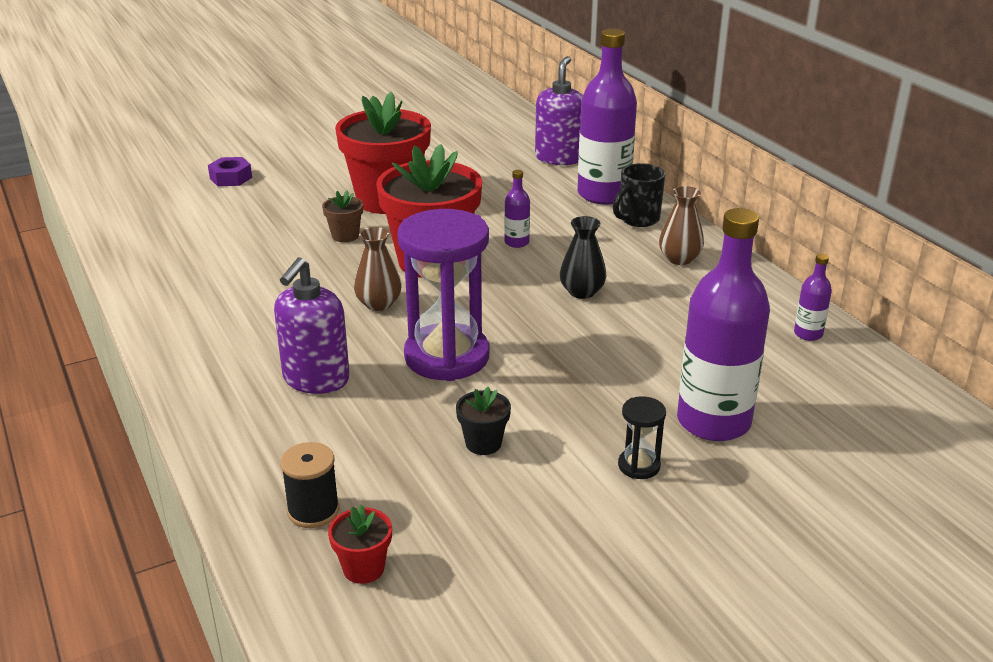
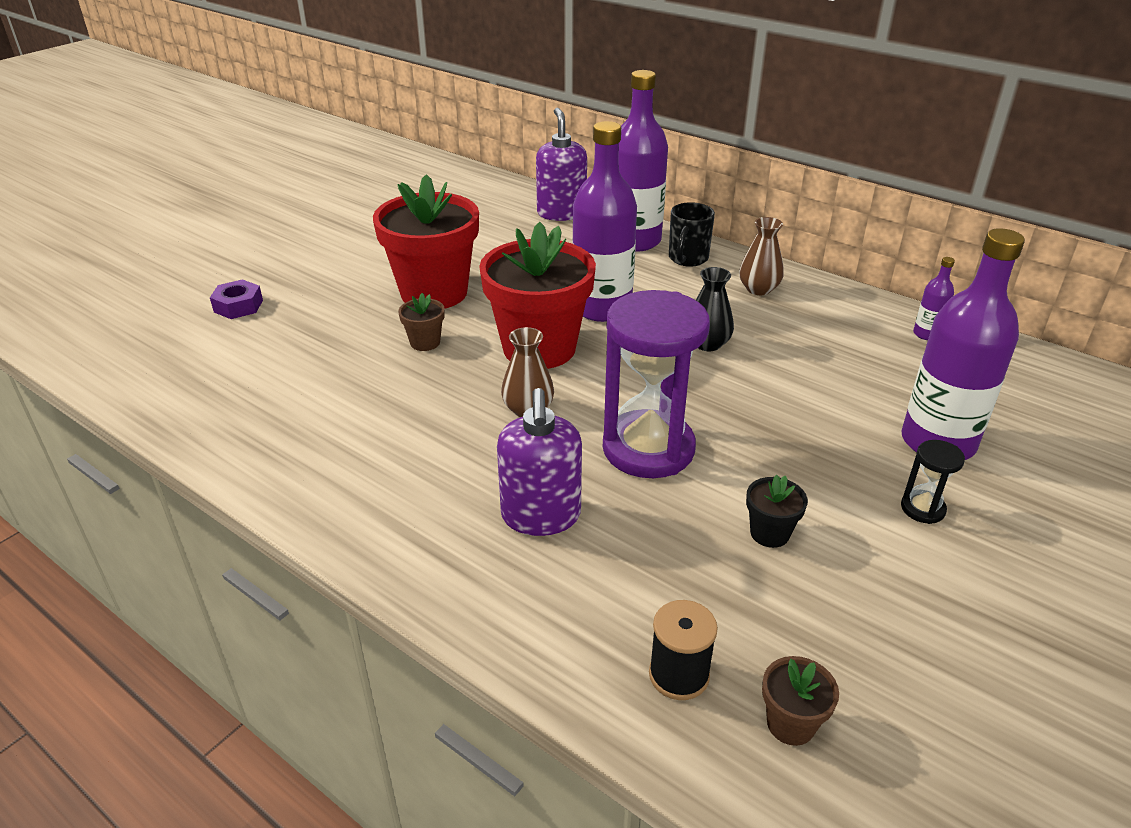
camera: 25 degrees left, 5 degrees up
red flower pot [328,504,392,584] -> brown flower pot [762,656,839,746]
purple bottle [504,170,530,248] -> purple bottle [572,121,637,322], size x2.31

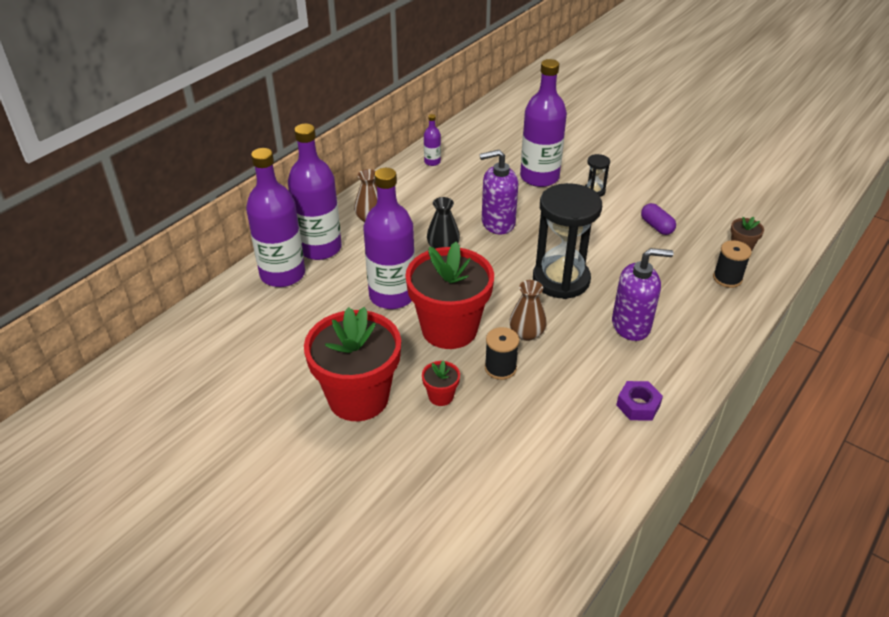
camera: 90 degrees left, 5 degrees up
purple nut [210,279,263,319] -> purple nut moved to [616,381,663,421]
brown flower pot [398,293,445,351] -> red flower pot [422,360,460,406]
purple soap dispenser [536,108,587,221] -> purple soap dispenser moved to [479,150,518,234]
purple hourglass [603,290,710,478] -> black hourglass [533,183,602,299]
black mug [669,202,715,267] -> purple bottle [288,123,342,260]
black flower pot [746,475,808,548] -> none
none -> black spool [485,327,519,380]
none -> purple capsule [641,203,676,235]

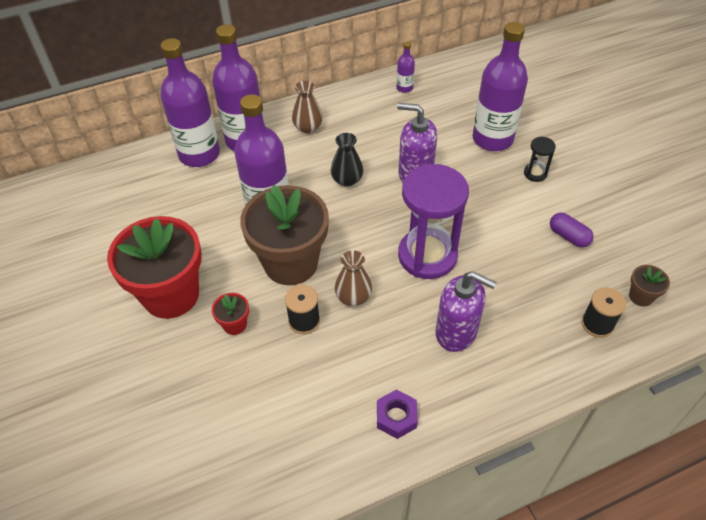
camera: 30 degrees right, 10 degrees up
red flower pot [405,242,494,349] -> brown flower pot [240,185,329,285]
black hourglass [533,183,602,299] -> purple hourglass [398,164,469,279]
purple capsule [641,203,676,235] -> purple capsule turned 45 degrees counterclockwise [550,213,594,248]

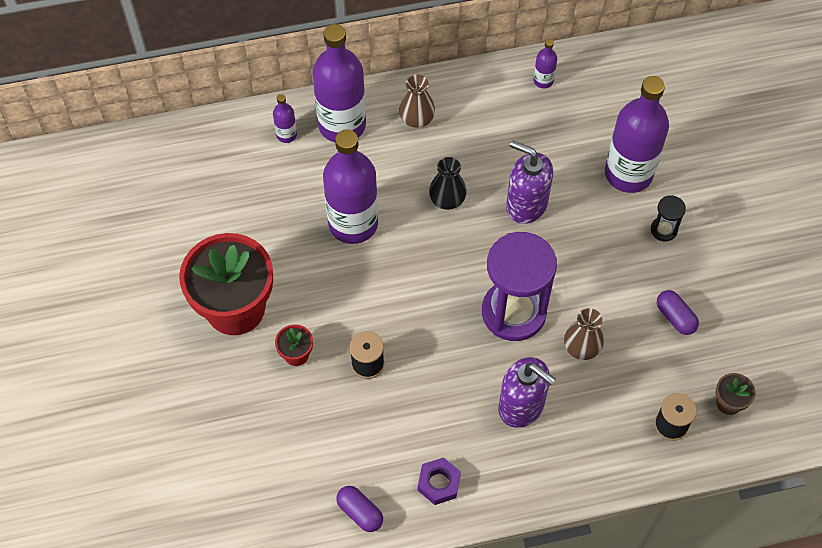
camera: 10 degrees right, 10 degrees up
purple bottle [160,38,220,167] -> purple bottle [273,94,297,143], size x0.43
brown flower pot [240,185,329,285] -> none
brown vase [335,250,372,306] -> brown vase moved to [564,308,604,360]
none -> purple capsule [336,486,383,532]

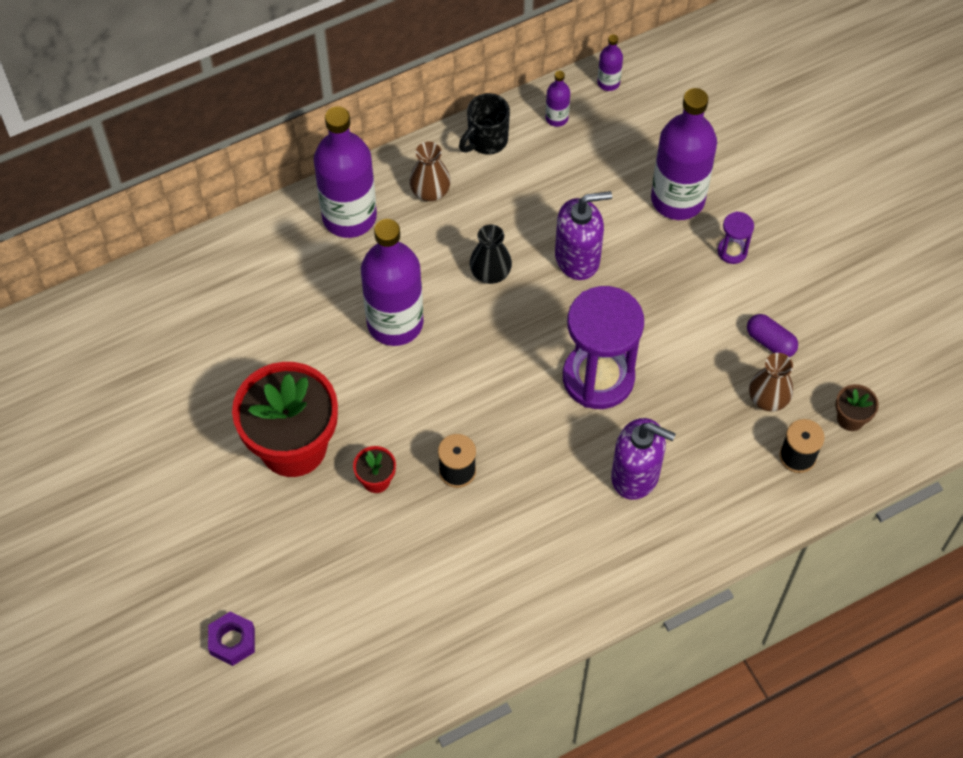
camera: 15 degrees left, 0 degrees up
purple bottle [273,94,297,143] -> purple bottle moved to [597,34,623,91]
purple capsule [336,486,383,532] -> none
purple nut [418,457,461,505] -> purple nut moved to [208,611,255,666]
purple soap dispenser [506,140,553,224] -> purple soap dispenser turned 150 degrees clockwise [555,191,612,280]
brown vase [564,308,604,360] -> brown vase moved to [749,353,793,412]
black hourglass [651,195,686,241] -> purple hourglass [718,212,754,264]
none -> black mug [459,93,510,155]

